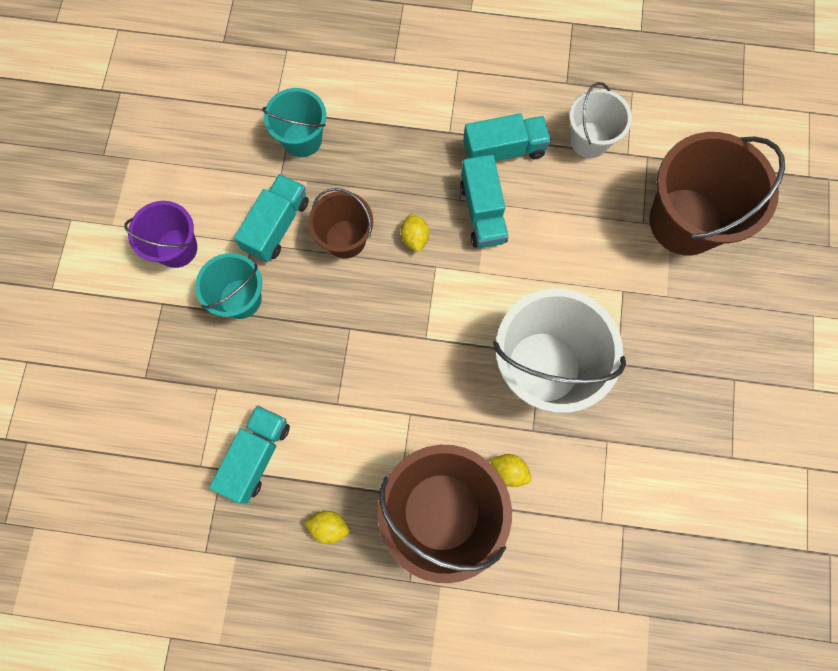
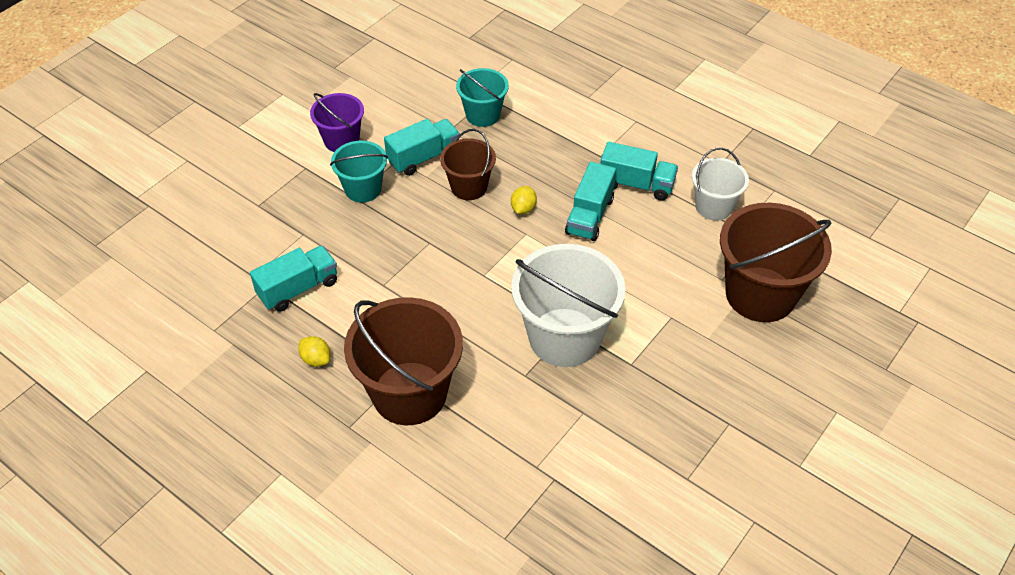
camera: 30 degrees right, 25 degrees down
yellow lemon [490,454,531,487] -> none

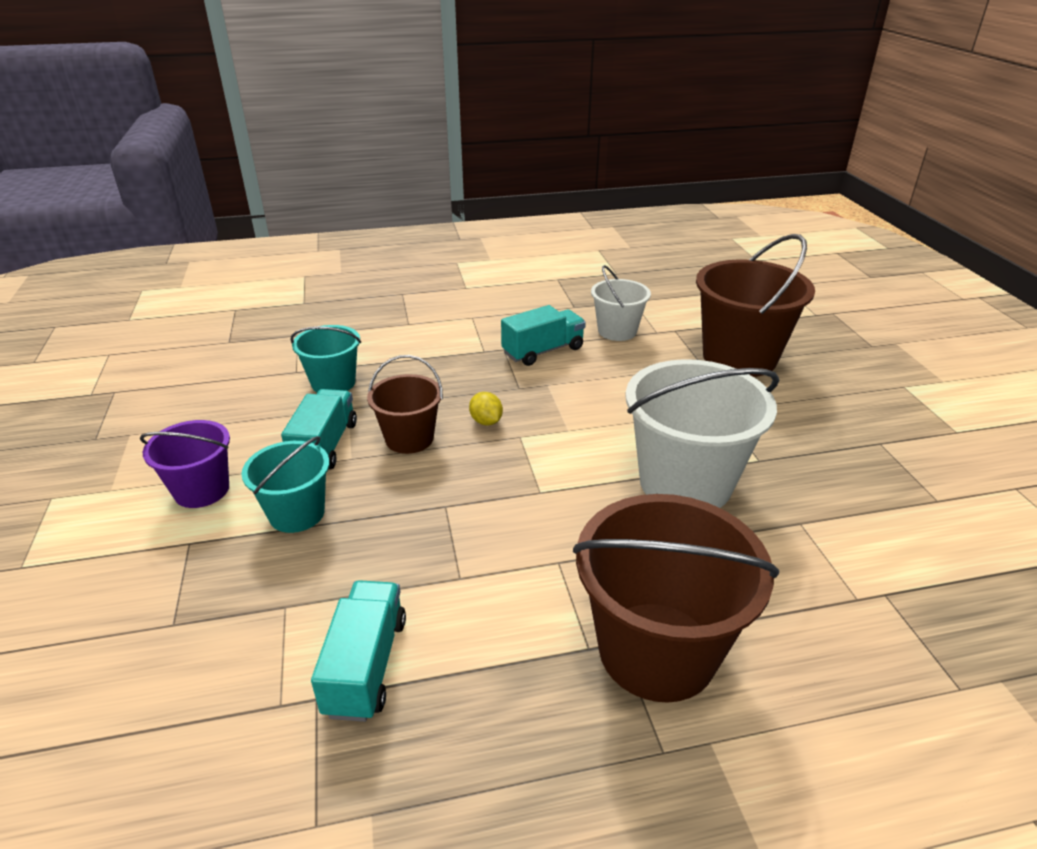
camera: 50 degrees left, 15 degrees down
yellow lemon [298,336,330,367] -> none
turquoise truck [565,162,616,241] -> none

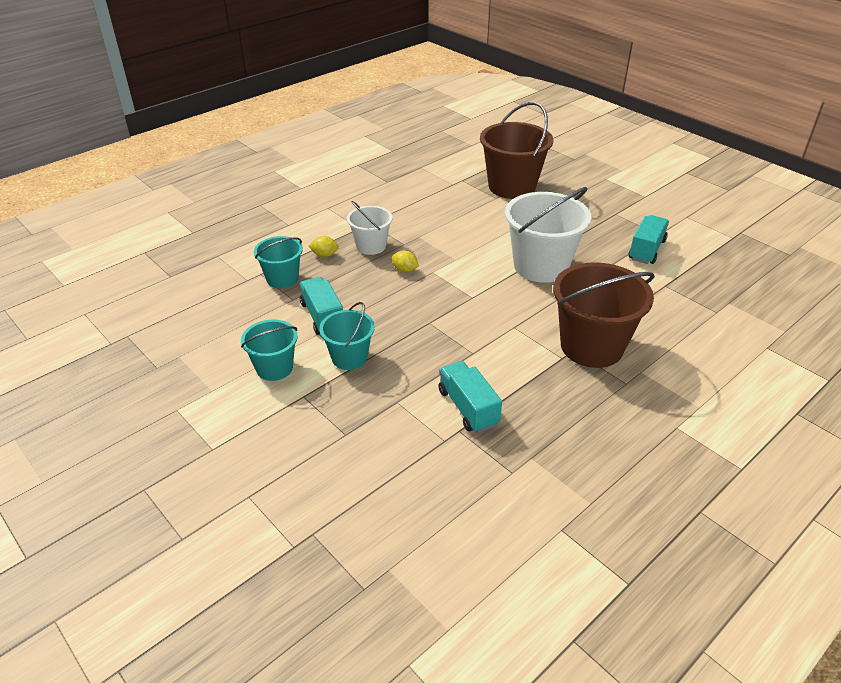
camera: 30 degrees left, 5 degrees up
purple bucket [140,420,230,508] -> turquoise bucket [241,320,298,381]
brown bucket [367,355,443,454] -> none
turquoise truck [501,305,586,366] -> turquoise truck moved to [629,215,669,264]
white bucket [591,265,651,341] -> white bucket moved to [347,201,392,255]
none -> yellow lemon [309,236,339,257]

